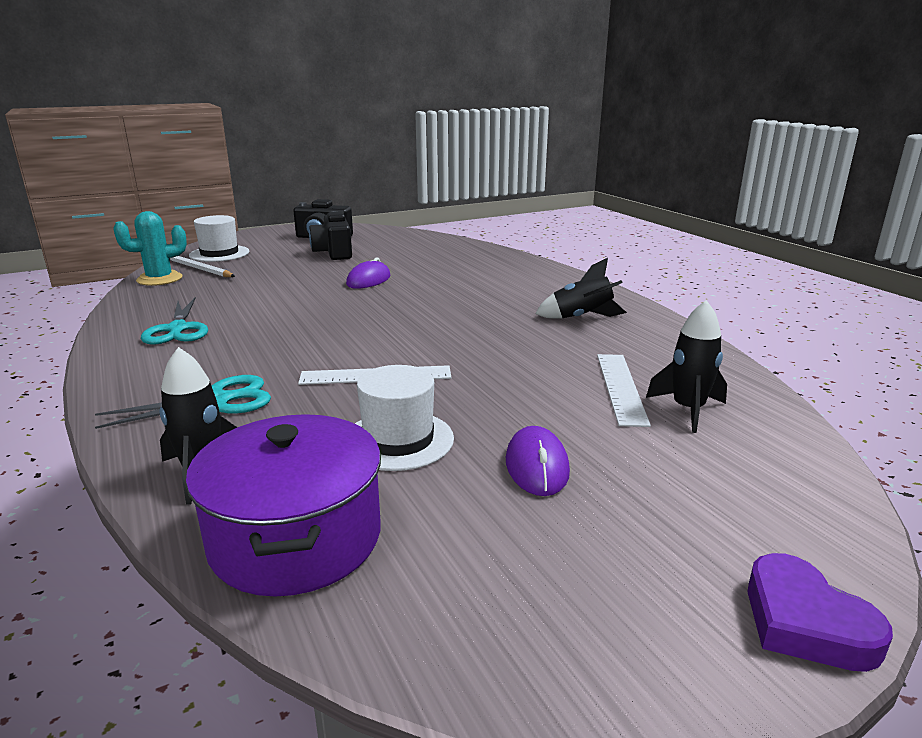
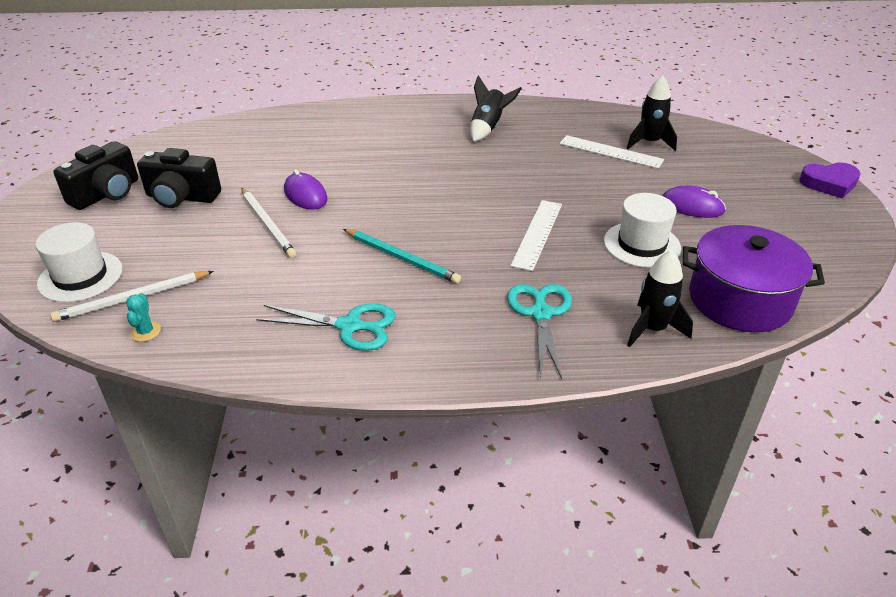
camera: 65 degrees left, 15 degrees up
turquoise cactus [113,211,187,286] -> turquoise cactus [126,293,161,342], size x0.51
none -> white pencil [241,188,296,258]
none -> turquoise pencil [343,229,461,284]

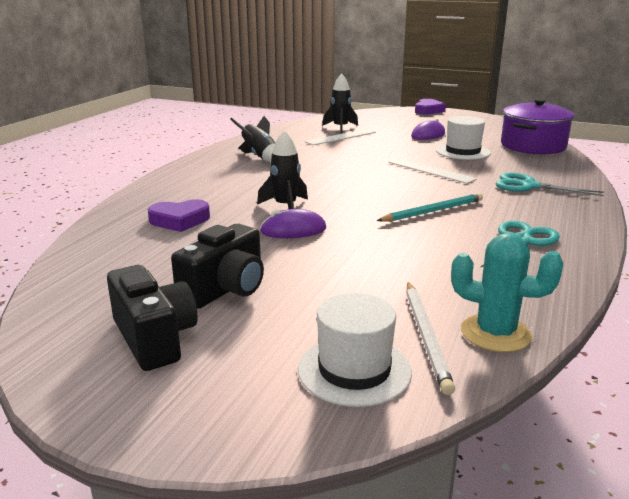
camera: 65 degrees left, 15 degrees down
turquoise cactus [126,293,161,342] -> turquoise cactus [451,233,563,352], size x1.95
white pencil [241,188,296,258] -> none
black rocket [627,250,693,347] -> black rocket moved to [257,130,308,209]
none -> purple heart [148,199,210,232]

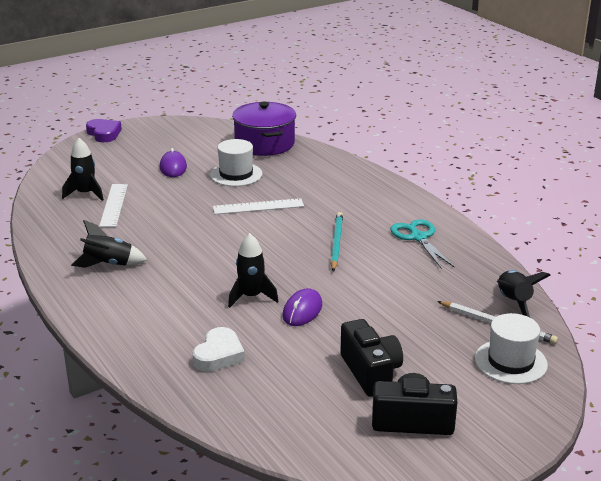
camera: 55 degrees left, 5 degrees up
purple heart [148,199,210,232] -> white heart [193,327,245,372]
turquoise cactus [451,233,563,352] -> black rocket [497,270,550,317]
turquoise scissors [495,173,604,196] -> none

